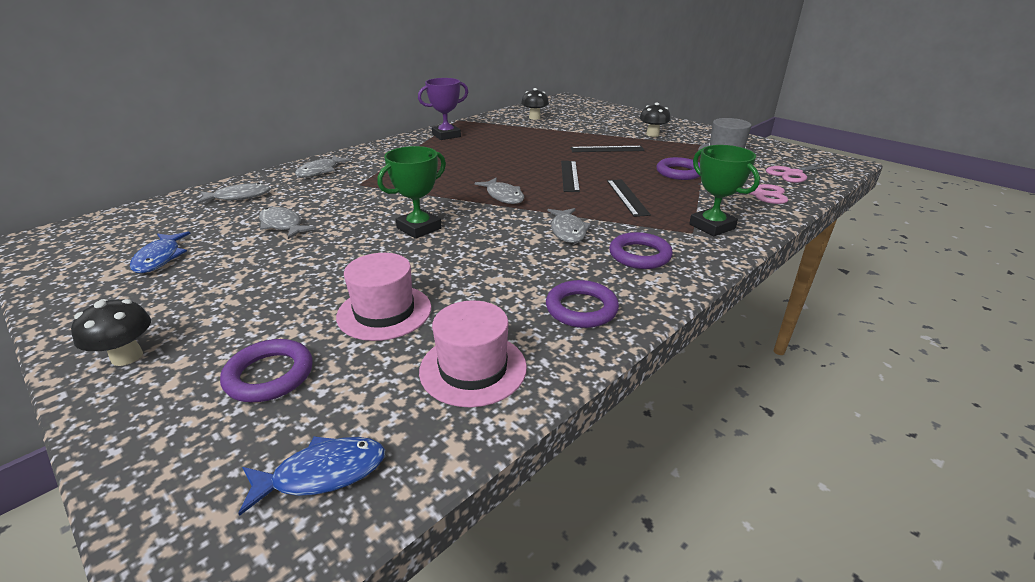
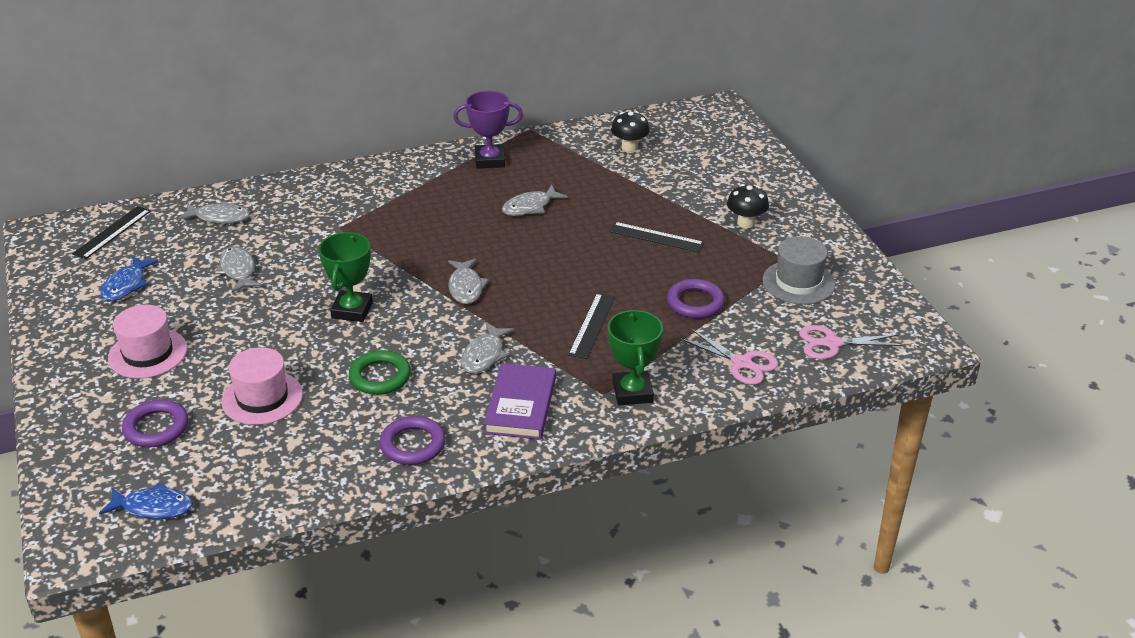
camera: 25 degrees right, 5 degrees up
black mushroom [71,299,151,366] -> none
grey fish [295,155,351,177] -> grey fish moved to [502,185,568,216]
green trophy [377,146,446,239] -> green trophy turned 60 degrees counterclockwise [319,232,373,322]
pink hat [419,300,527,407] -> pink hat moved to [108,305,187,378]
black ruler [561,161,580,192] -> black ruler moved to [72,206,151,259]
purple ring [609,232,673,269] -> purple book [484,363,556,440]
none -> green ring [349,350,411,395]

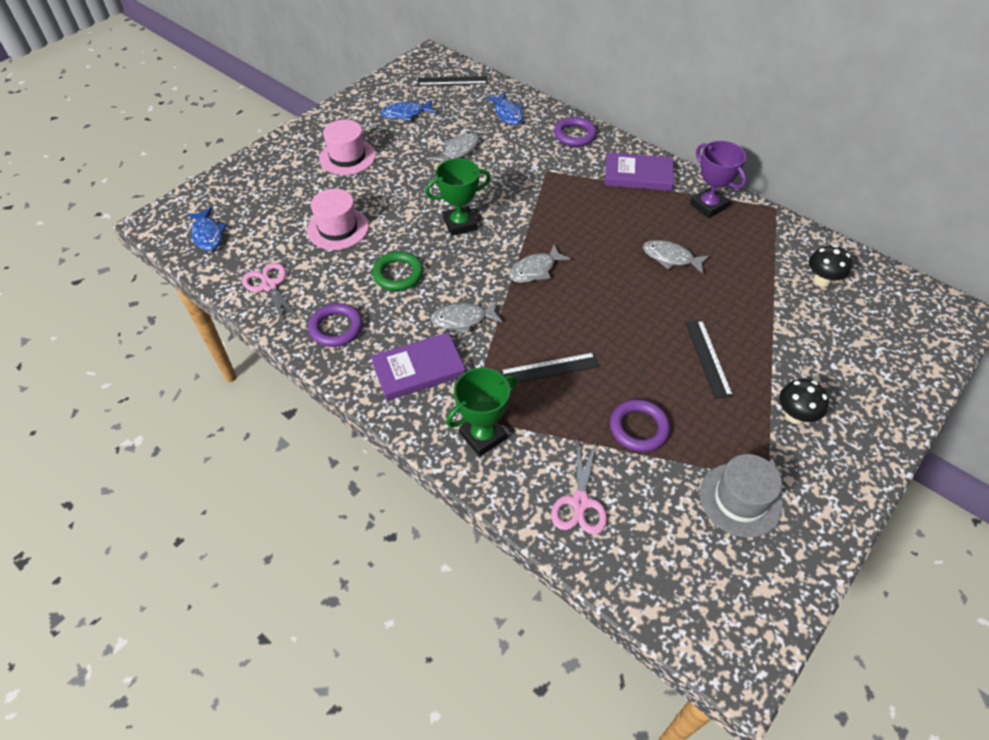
camera: 60 degrees right, 15 degrees up
purple ring [122,400,188,447] -> purple ring moved to [554,117,597,147]
grey fish [178,201,250,224] -> blue fish [486,92,523,125]
pink scissors [799,325,903,359] -> pink scissors moved to [242,263,300,324]
none -> purple book [605,152,674,191]

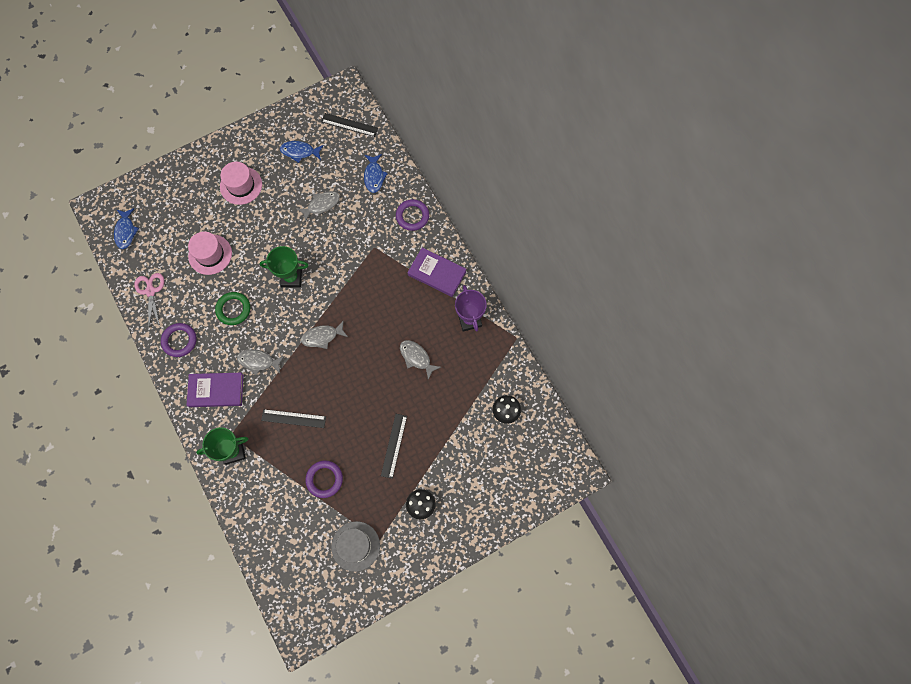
camera: 20 degrees right, 20 degrees up
pink scissors [551,442,607,535] -> none

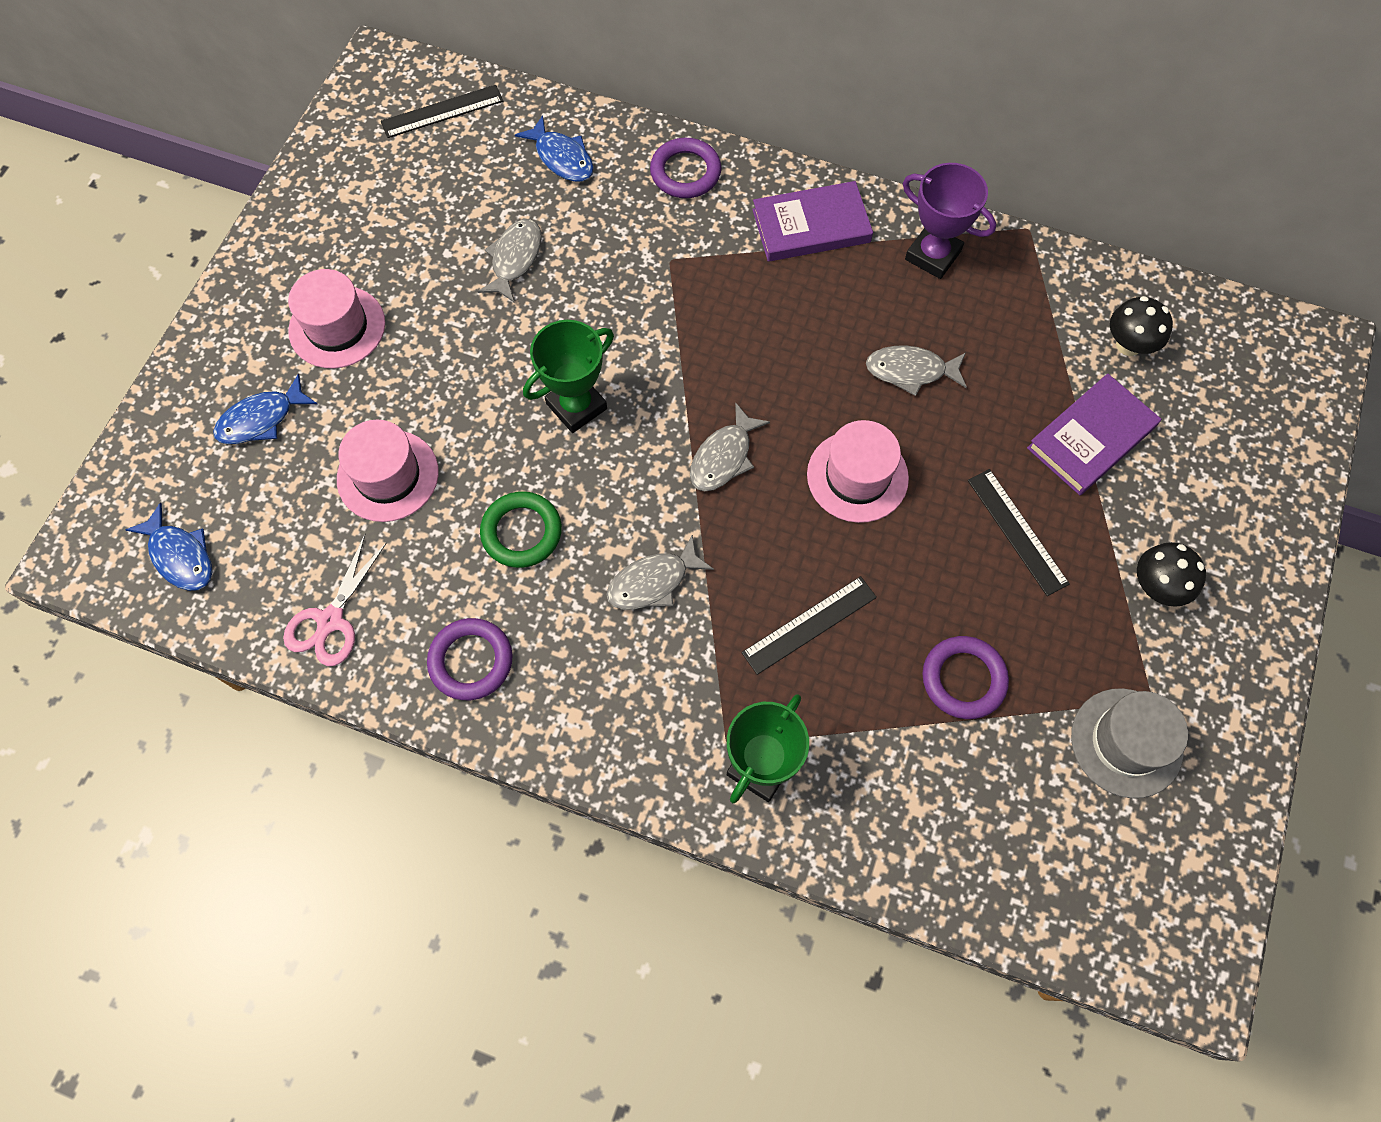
camera: 40 degrees left, 5 degrees down
pink scissors [134,273,164,326] -> pink scissors turned 105 degrees counterclockwise [283,534,387,666]
purple book [187,373,243,407] -> purple book moved to [1027,373,1161,495]
blue fish [280,141,324,163] -> blue fish moved to [213,374,317,444]
none -> pink hat [807,420,909,523]

